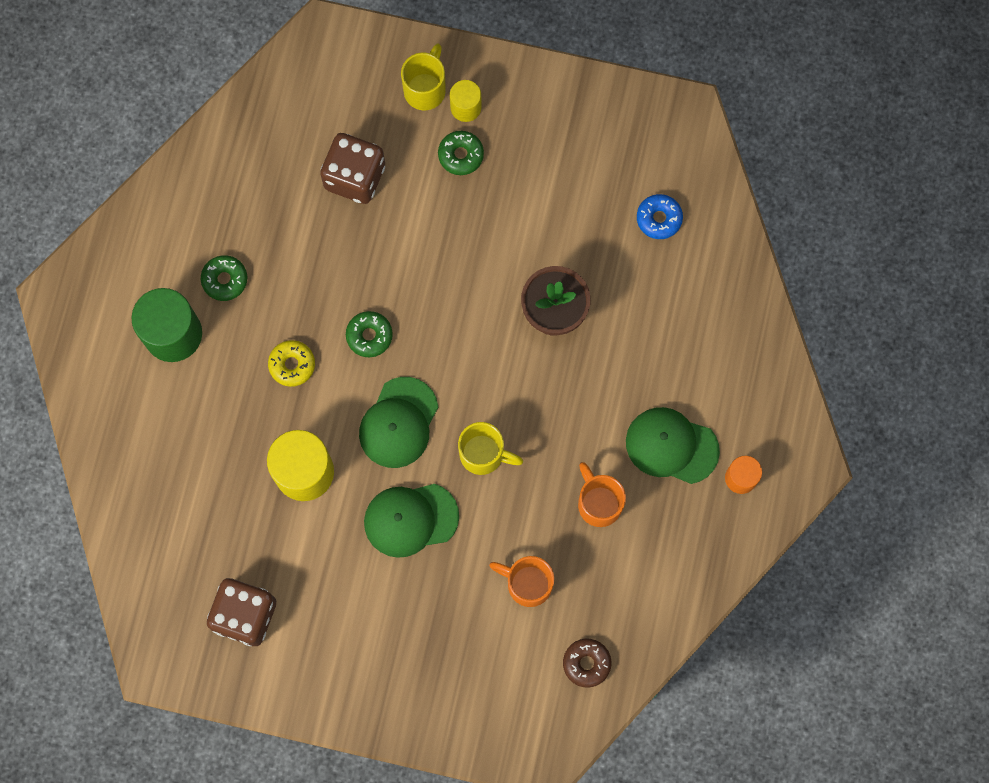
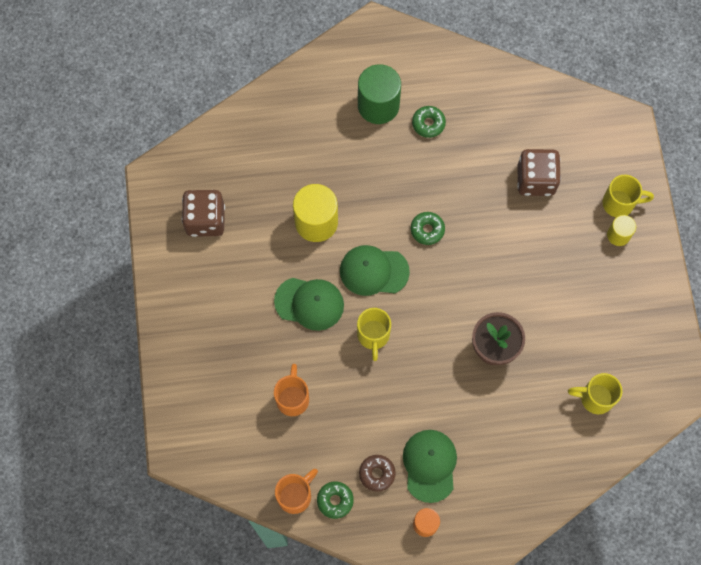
camera: 70 degrees right, 5 degrees down
yellow donut [268,340,315,387] -> none
green cap [364,484,459,558] -> green cap turned 135 degrees clockwise [274,278,344,331]
green donut [438,131,484,175] -> green donut moved to [317,481,354,519]
brown donut [563,638,612,688] -> brown donut moved to [359,455,396,492]
orange mug [578,462,626,527] -> orange mug moved to [275,469,318,514]
blue donut [637,194,683,239] -> yellow mug [568,373,622,414]

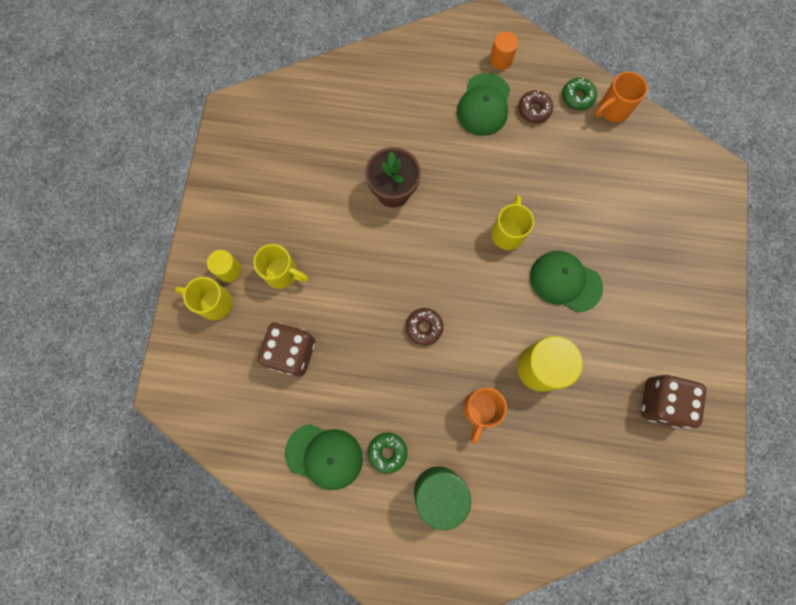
camera: 165 degrees left, 5 degrees up
orange mug [274,364,309,416] -> orange mug moved to [463,387,507,444]
green cap [340,245,410,296] -> green cap moved to [285,424,363,490]
green donut [411,212,445,245] -> brown donut [406,308,443,346]
yellow mug [568,373,622,414] -> yellow mug moved to [253,244,309,289]

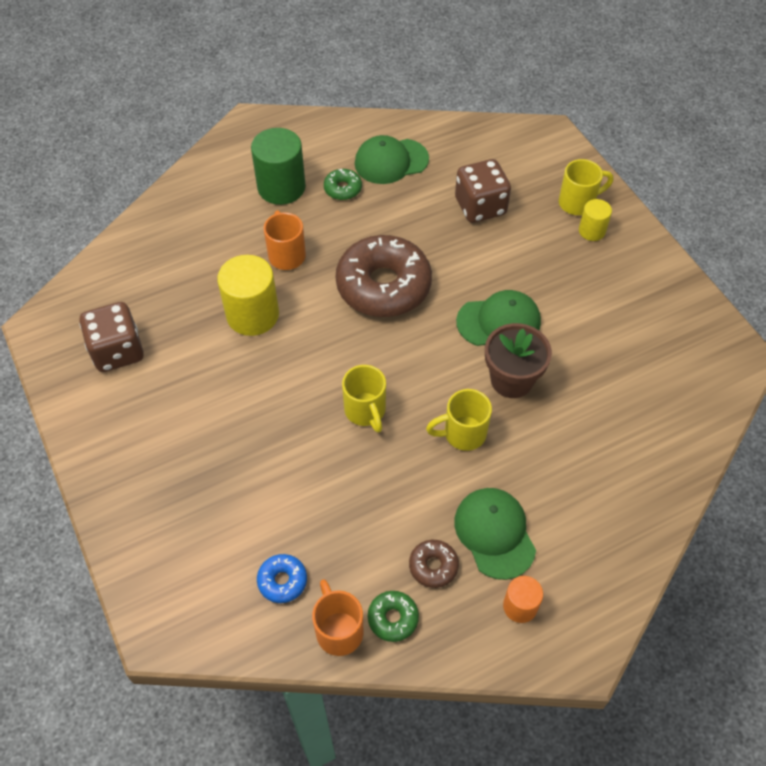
camera: 145 degrees right, 20 degrees down
yellow mug [253,244,309,289] -> yellow mug moved to [426,389,492,451]
brown donut [406,308,443,346] -> brown donut [335,235,432,317], size x2.31
green cap [530,251,603,313] -> green cap moved to [456,290,541,346]
orange mug [595,71,648,122] -> orange mug turned 45 degrees counterclockwise [312,579,364,656]
none -> blue donut [257,554,307,603]

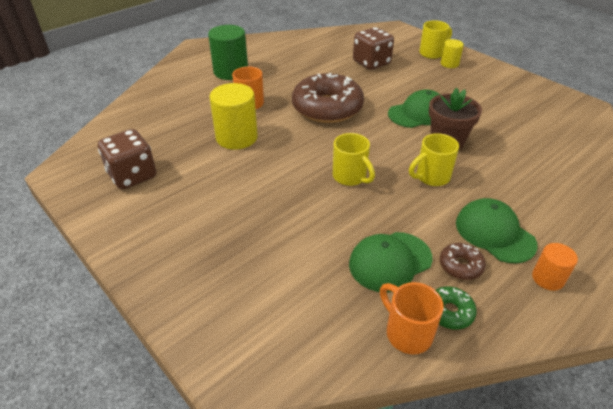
camera: 15 degrees left, 15 degrees down
blue donut [257,554,307,603] -> none
green donut [324,169,362,200] -> none
green cap [355,135,429,184] -> green cap moved to [349,232,433,293]

